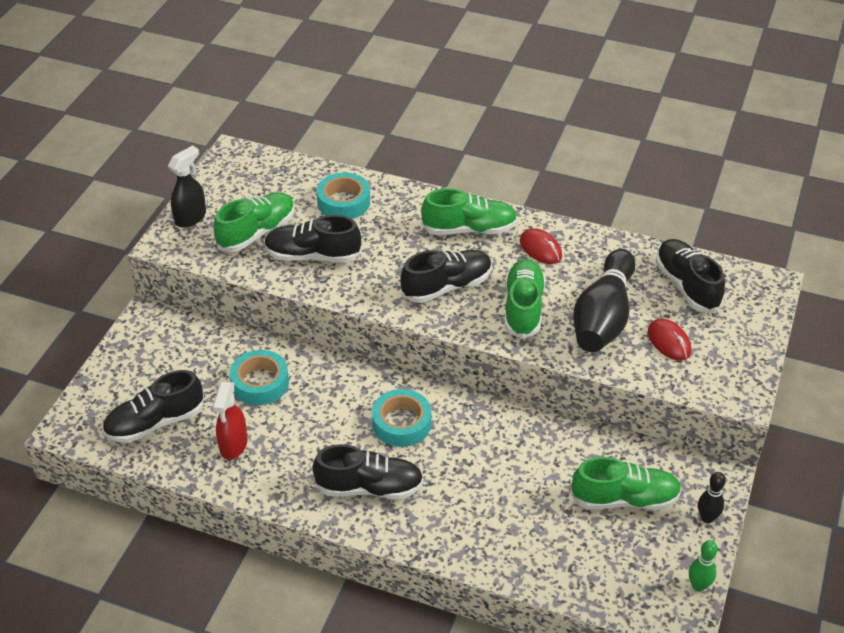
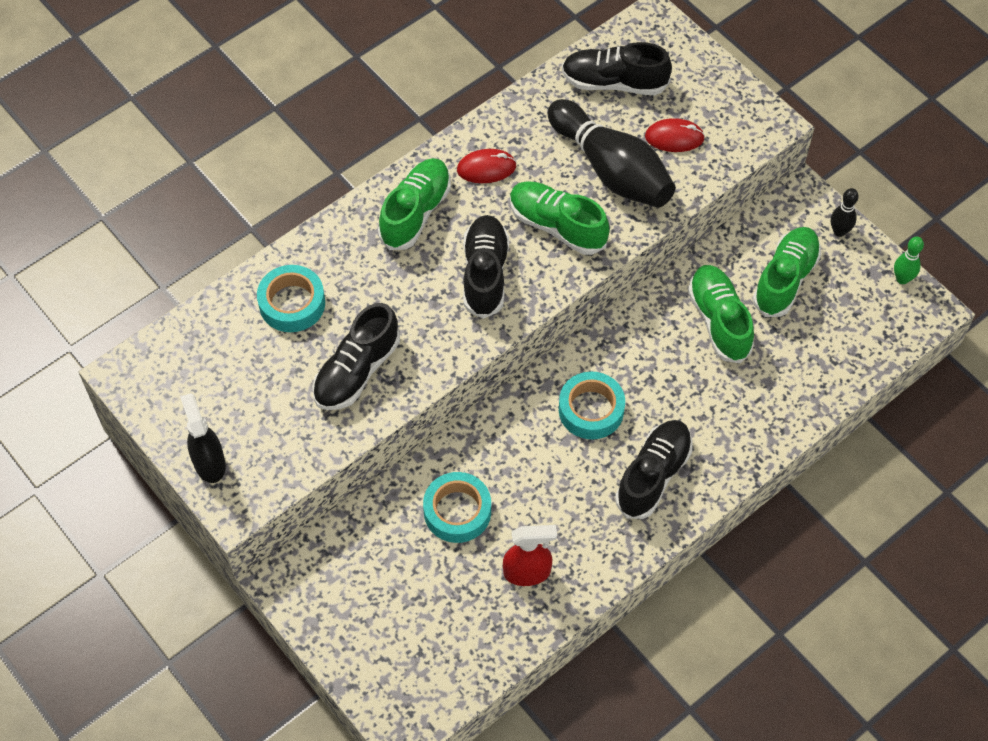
camera: 60 degrees left, 15 degrees up
black shoe [102,370,204,443] -> none
red spray bottle [213,381,248,460] -> red spray bottle turned 45 degrees counterclockwise [503,525,557,586]
green shoe [214,192,295,252] -> green shoe moved to [688,265,754,363]

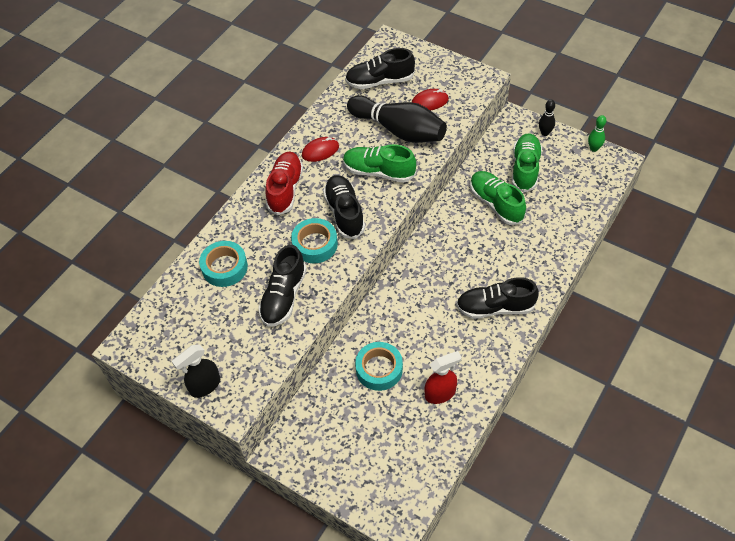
camera: 15 degrees left, 5 degrees down
black spray bottle [180,393,226,483] -> black spray bottle turned 90 degrees counterclockwise [172,345,220,398]
green shoe [378,158,451,250] -> red shoe [265,152,303,215]
turquoise tape [559,372,625,439] -> turquoise tape moved to [291,218,338,263]
black shoe [615,420,693,519] -> black shoe turned 105 degrees counterclockwise [456,277,539,319]

